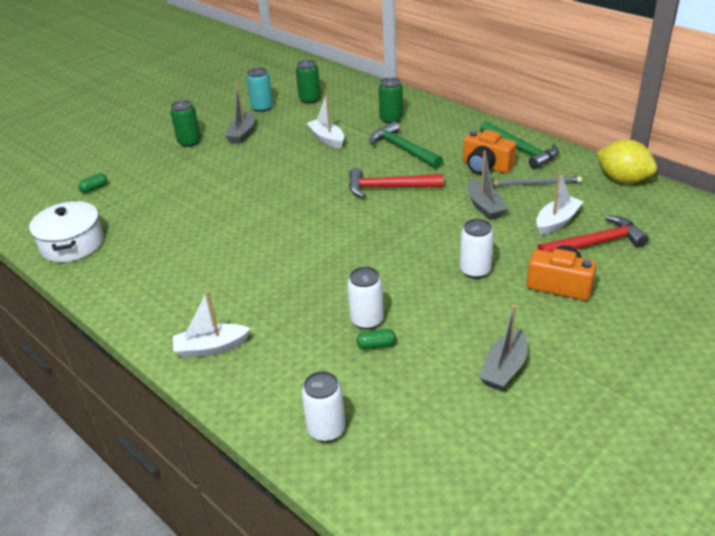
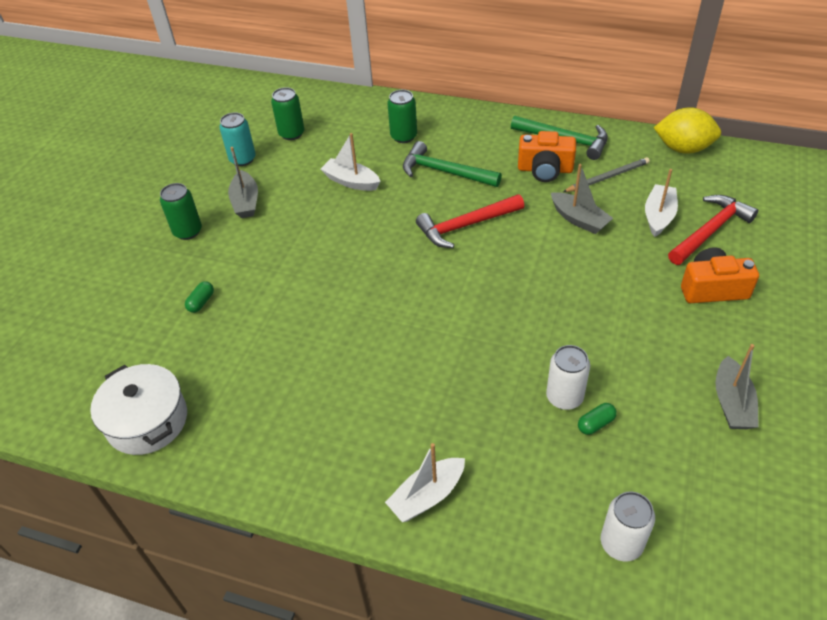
camera: 25 degrees left, 10 degrees up
green capsule [78,173,107,193] -> green capsule moved to [185,281,214,313]
white can [460,219,494,278] -> none

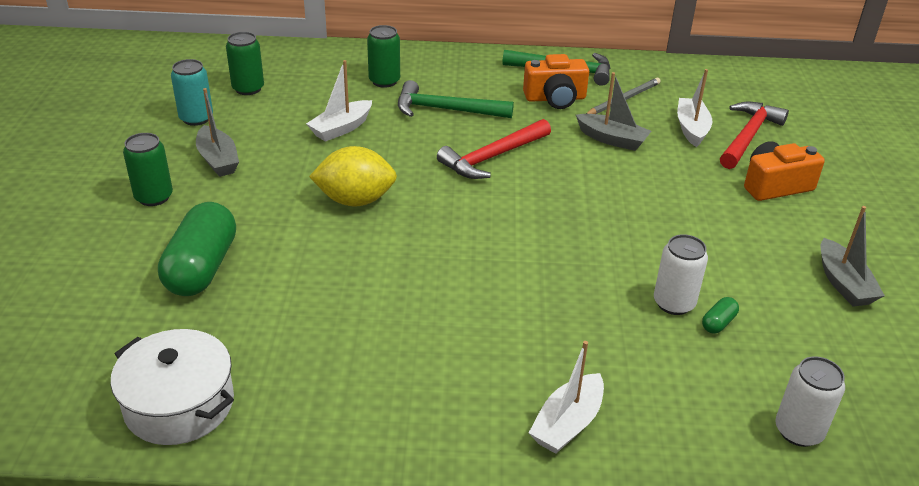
camera: 20 degrees left, 10 degrees down
green capsule [185,281,214,313] -> green capsule [158,202,236,296], size x2.46
white boat [321,133,381,191] -> white boat turned 60 degrees counterclockwise [306,60,372,142]
yellow lemon [653,107,721,154] -> yellow lemon moved to [309,146,397,206]

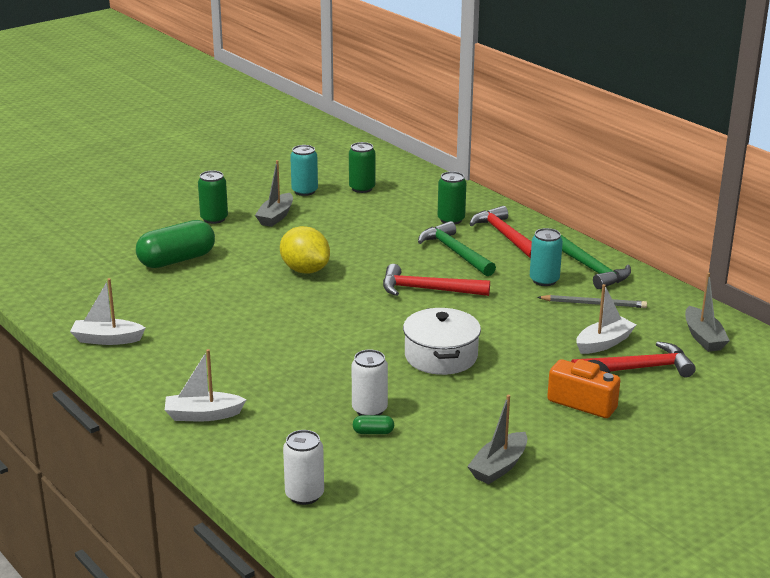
camera: 50 degrees right, 10 degrees down
white pot [111,329,234,445] -> white pot moved to [403,308,481,375]
white boat [306,60,372,142] -> white boat moved to [70,278,146,345]
orange camera [523,54,589,109] -> turquoise can [530,228,563,286]
grey boat [576,72,651,151] -> grey boat moved to [685,273,730,352]
none -> red hammer [469,206,532,259]

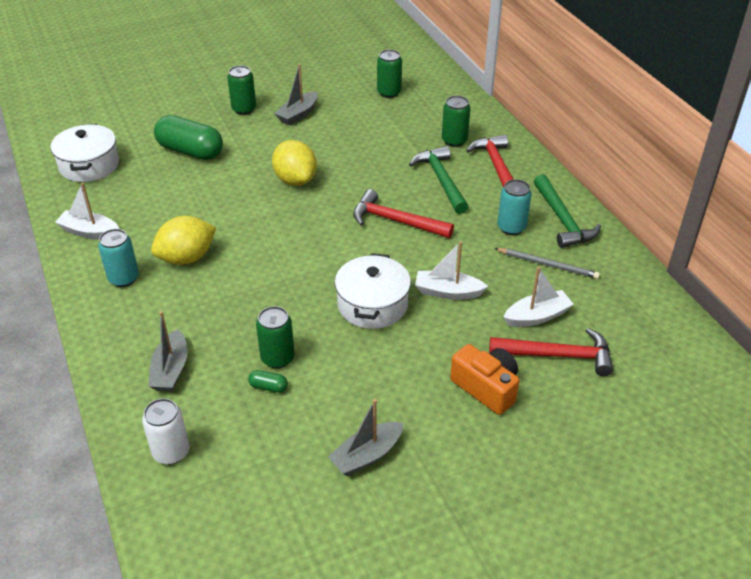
camera: 15 degrees right, 15 degrees up
green capsule [136,220,215,268] -> green capsule turned 45 degrees clockwise [154,115,223,160]
white boat [165,349,247,421] -> white boat moved to [415,241,488,300]
turquoise can [290,145,318,196] -> turquoise can moved to [98,229,139,287]
white can [352,349,388,415] -> green can [256,306,295,368]
grey boat [685,273,730,352] -> grey boat moved to [148,311,188,392]
none -> white pot [51,124,119,182]
none -> yellow lemon [151,216,216,265]

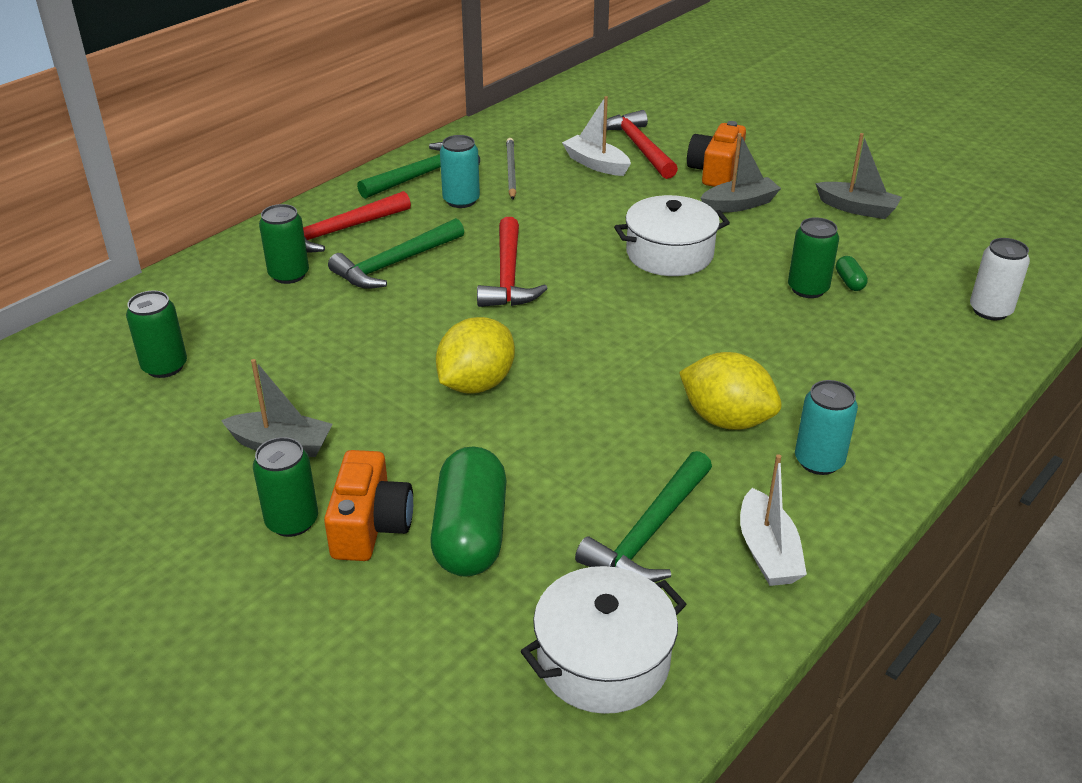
camera: 115 degrees left, 5 degrees down
grey boat [148,311,188,392] -> grey boat moved to [701,133,781,213]
white boat [415,241,488,300] -> none
none -> orange camera [324,450,413,561]
none -> green hammer [575,451,712,582]

